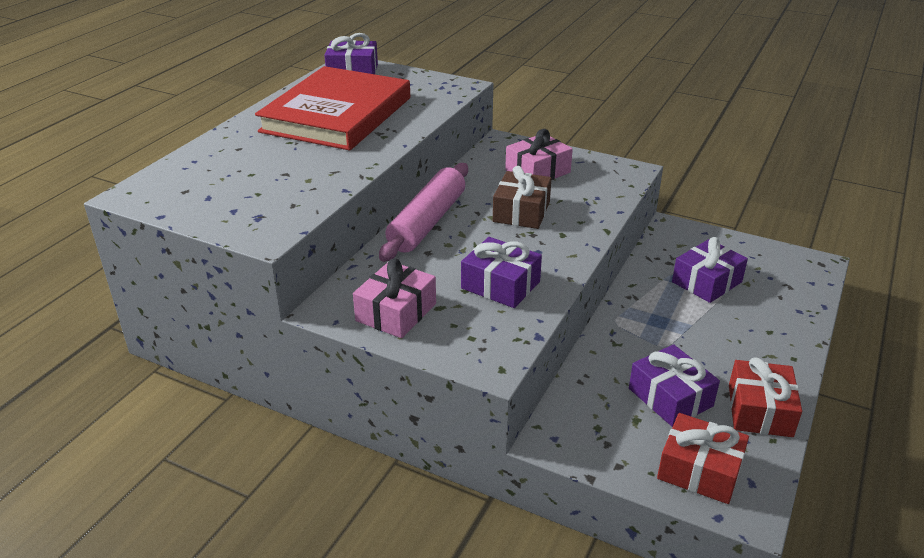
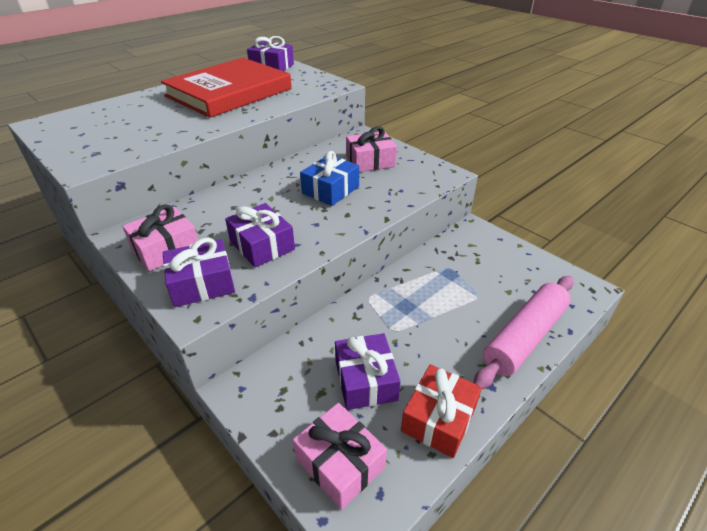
camera: 20 degrees right, 5 degrees up
pink rolling pin [379,163,468,262] -> pink rolling pin moved to [474,276,574,390]
brown gift [493,166,552,229] -> blue gift [300,151,359,206]
red gift [657,413,749,504] -> pink gift [293,403,387,510]
purple gift [672,237,748,303] -> purple gift moved to [163,238,235,307]

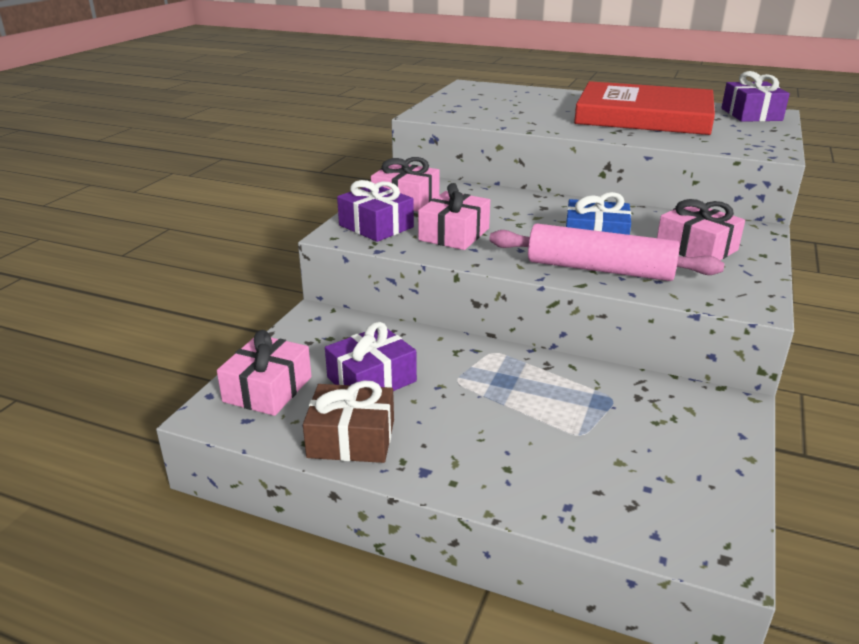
camera: 65 degrees right, 10 degrees down
purple gift [225,203,295,267] -> pink gift [418,183,490,250]
red gift [401,364,482,458] -> brown gift [303,380,394,463]
pink rolling pin [474,276,574,390] -> pink rolling pin moved to [489,224,724,281]

